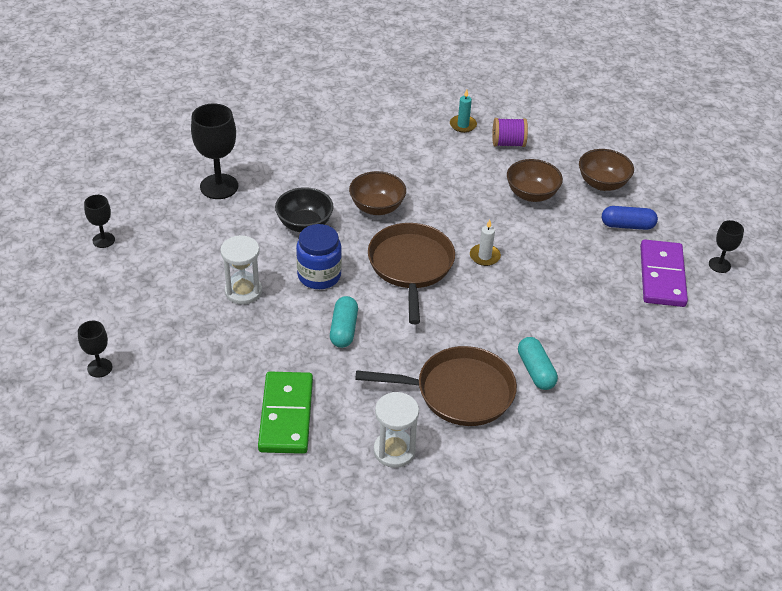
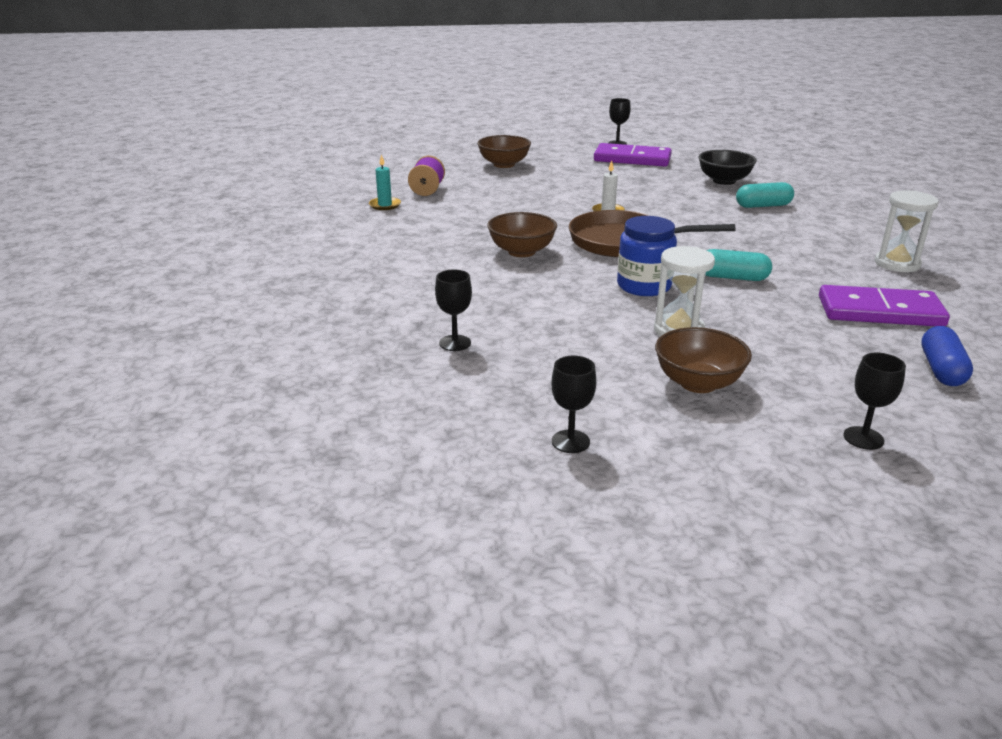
camera: 80 degrees left, 15 degrees down
black goblet [191,103,238,199] -> black goblet [435,270,472,351], size x0.55
green domino [258,372,313,454] -> purple domino [819,285,950,326]
black bowl [275,187,334,232] -> black bowl moved to [699,150,757,185]
brown pan [356,346,517,426] -> none
brown bowl [507,159,563,202] -> brown bowl moved to [655,327,752,393]
blue capsule [602,206,658,230] -> blue capsule moved to [921,326,973,386]

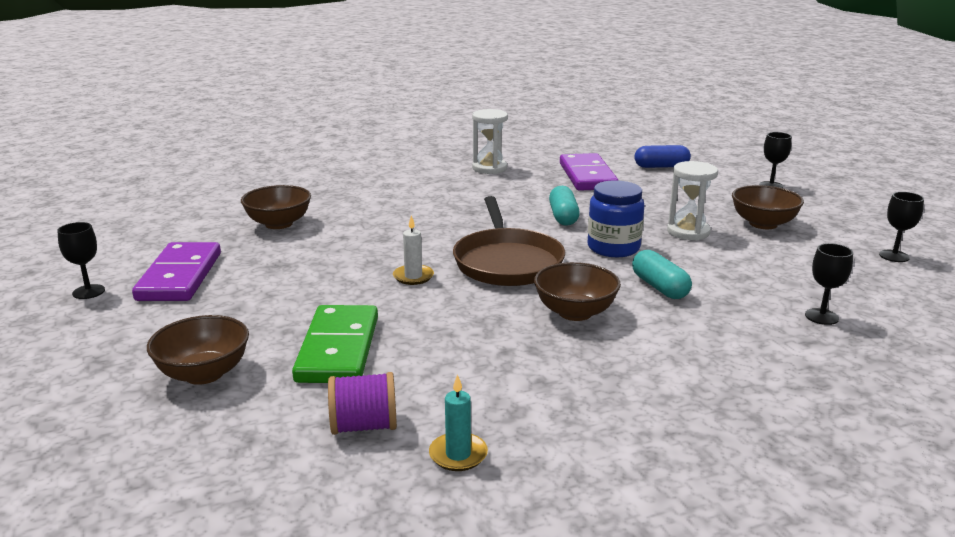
camera: 105 degrees left, 5 degrees down
black bowl [699,150,757,185] -> brown bowl [241,185,311,229]
turquoise capsule [736,182,794,208] -> turquoise capsule moved to [632,250,692,299]
none -> green domino [292,305,378,383]

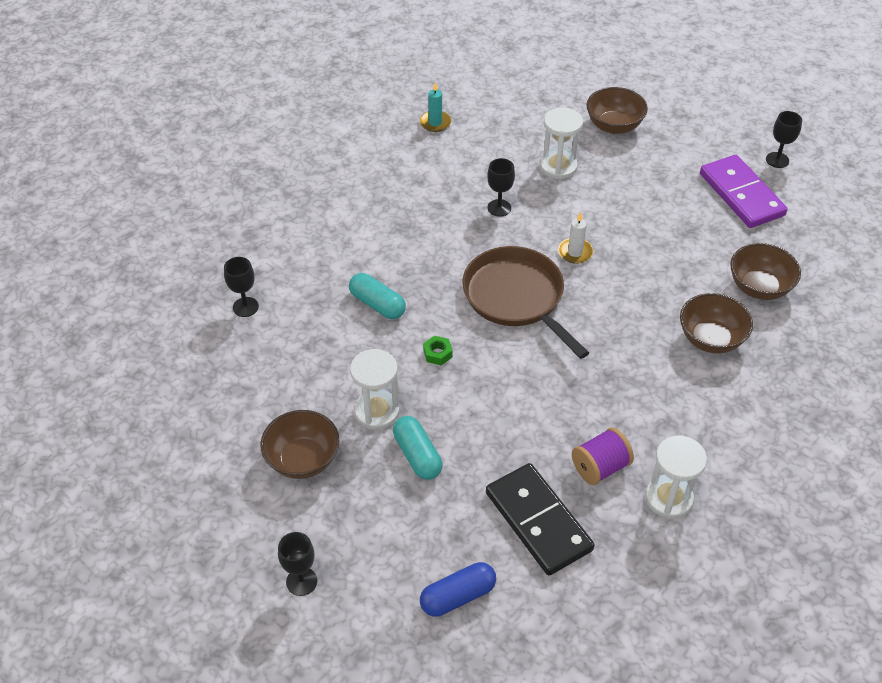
camera: 155 degrees right, 25 degrees up
green domino [292,305,378,383] -> white hourglass [540,107,583,179]
purple spool [328,372,397,435] -> purple spool moved to [572,427,634,485]
brown bowl [534,262,621,321] -> brown bowl moved to [680,293,753,354]
turquoise capsule [549,186,580,226] -> turquoise capsule moved to [393,416,442,480]
purple domino [560,153,619,191] -> black domino [486,463,595,576]
blue jar [588,180,644,257] -> green nut [423,336,452,365]
black goblet [879,192,924,262] -> black goblet moved to [487,158,515,217]

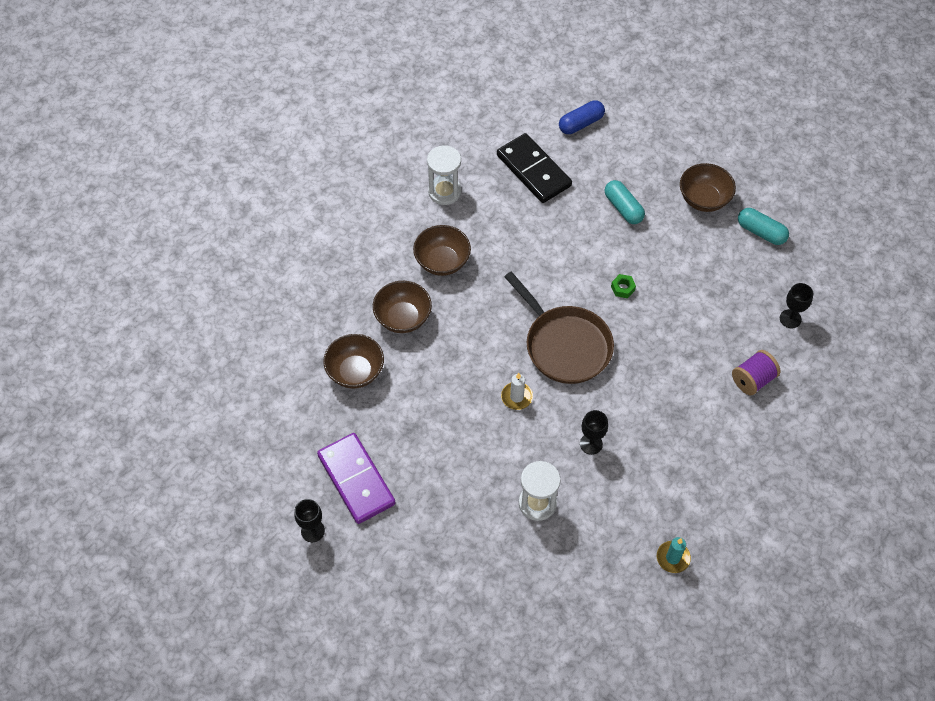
camera: 175 degrees right, 10 degrees up
black goblet [278,532,317,596] -> none
turquoise capsule [349,273,406,319] -> turquoise capsule moved to [738,208,789,245]
white hourglass [350,349,400,430] -> none
purple spool [572,427,634,485] -> purple spool moved to [732,350,781,395]
brown bowl [586,87,648,134] -> brown bowl moved to [413,225,471,276]

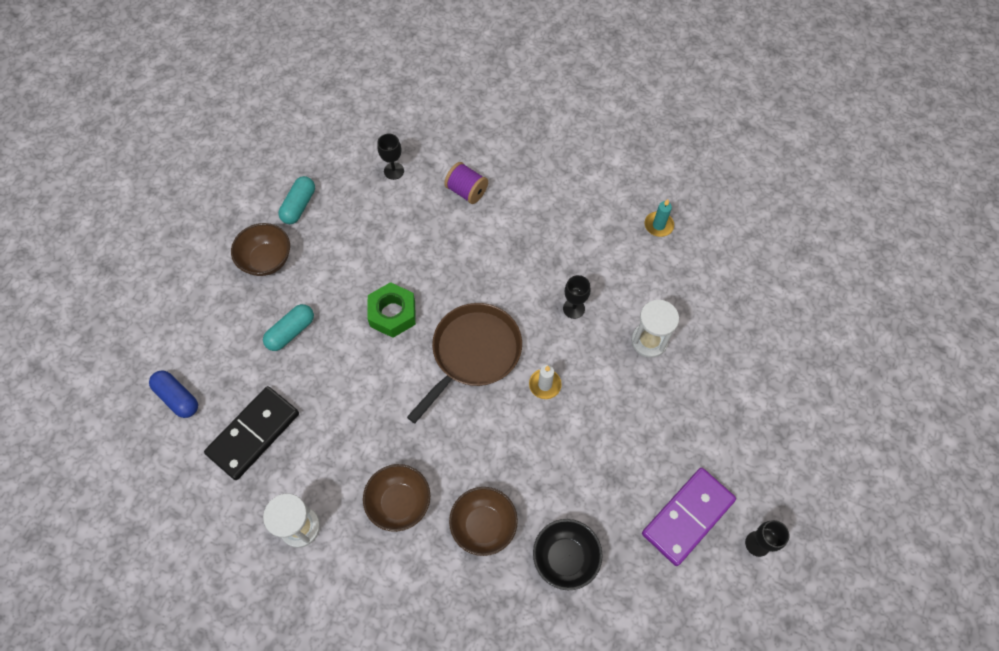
camera: 105 degrees left, 5 degrees up
brown bowl [323,334,384,388] -> black bowl [533,519,603,590]
green nut [611,274,636,298] -> green nut [367,282,416,338], size x2.07

